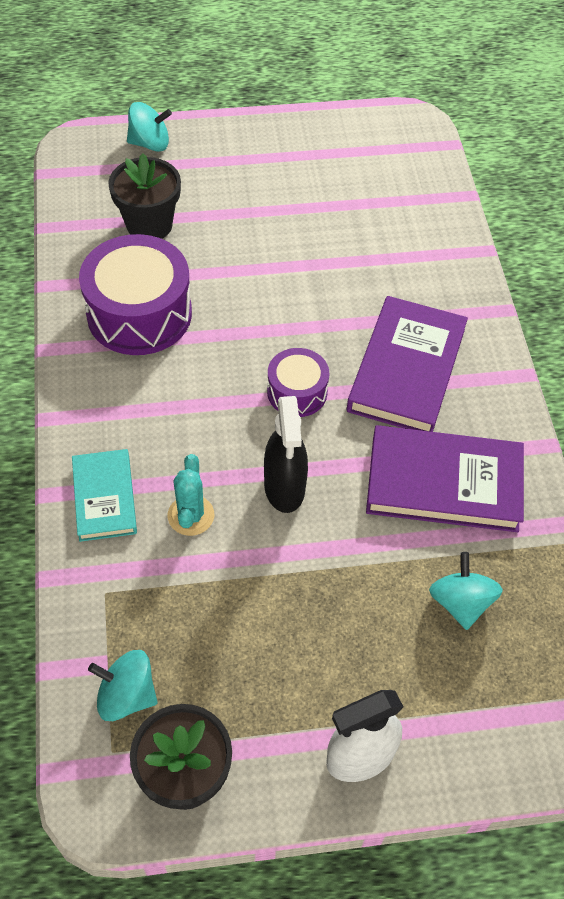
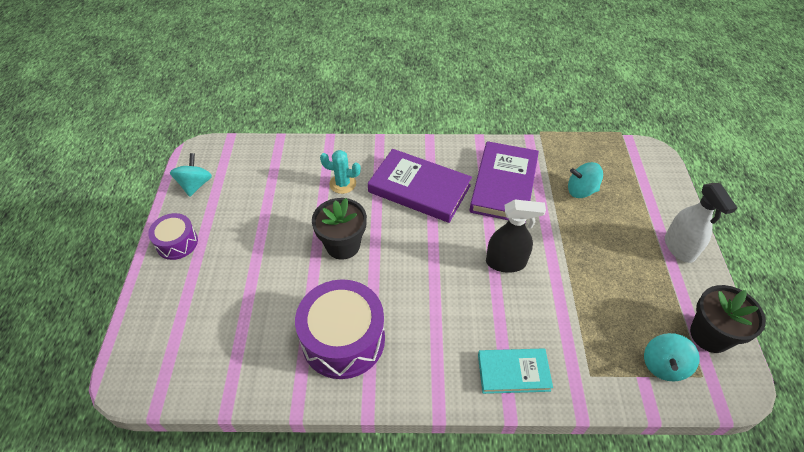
camera: 80 degrees left, 5 degrees down
black flower pot [108,153,181,239] -> black flower pot moved to [312,198,367,260]
turquoise spinning top [127,102,172,152] -> turquoise spinning top moved to [170,153,212,197]
turquoise cactus [168,454,214,536] -> turquoise cactus moved to [320,150,361,194]
purple drum [267,348,329,417] -> purple drum moved to [148,213,198,260]

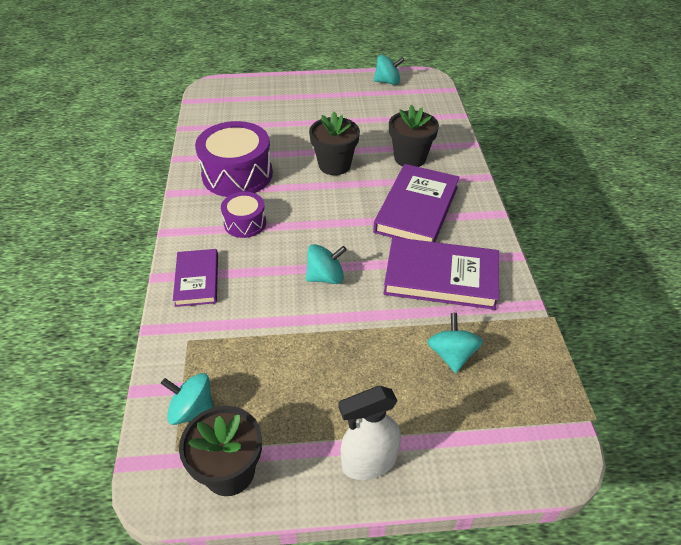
camera: 85 degrees right, 5 degrees down
purple drum [148,213,198,260] -> purple drum moved to [221,192,266,238]
turquoise cactus [320,150,361,194] -> black flower pot [389,105,439,167]
turquoise book [478,348,553,394] -> purple book [173,249,218,307]
black spray bottle [486,200,546,273] -> turquoise spinning top [306,244,347,284]

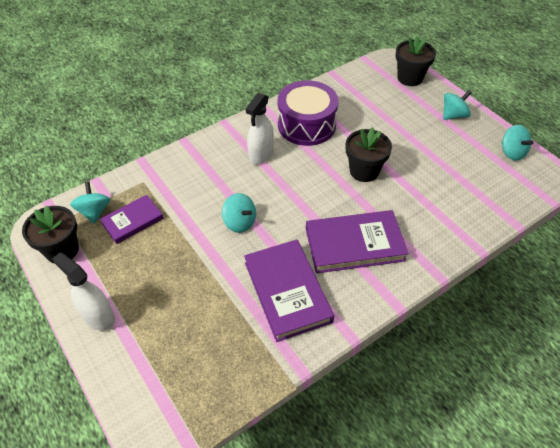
camera: 60 degrees right, 5 degrees up
purple book [173,249,218,307] -> purple book moved to [100,195,164,244]
purple drum [221,192,266,238] -> white spray bottle [246,93,274,164]
black flower pot [389,105,439,167] -> black flower pot moved to [396,36,436,86]
turquoise spinning top [427,313,483,373] -> turquoise spinning top moved to [443,90,472,120]

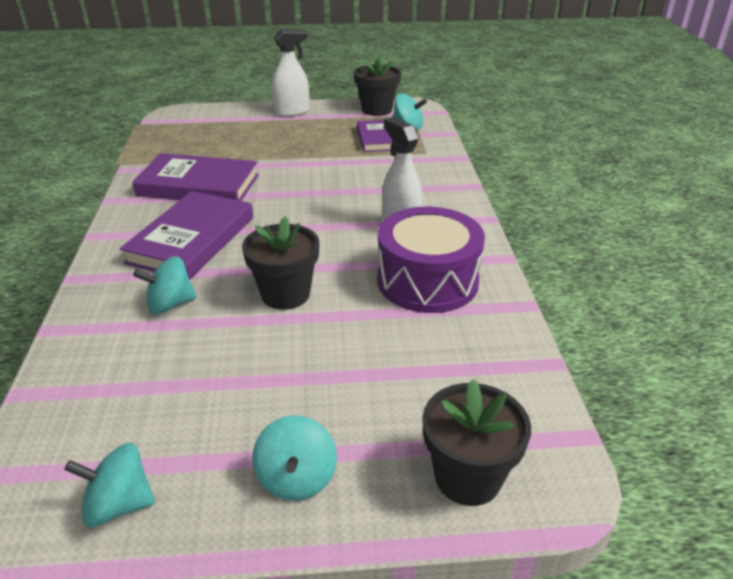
camera: 120 degrees right, 15 degrees down
turquoise spinning top [222,193,256,233] -> turquoise spinning top moved to [133,256,197,314]

